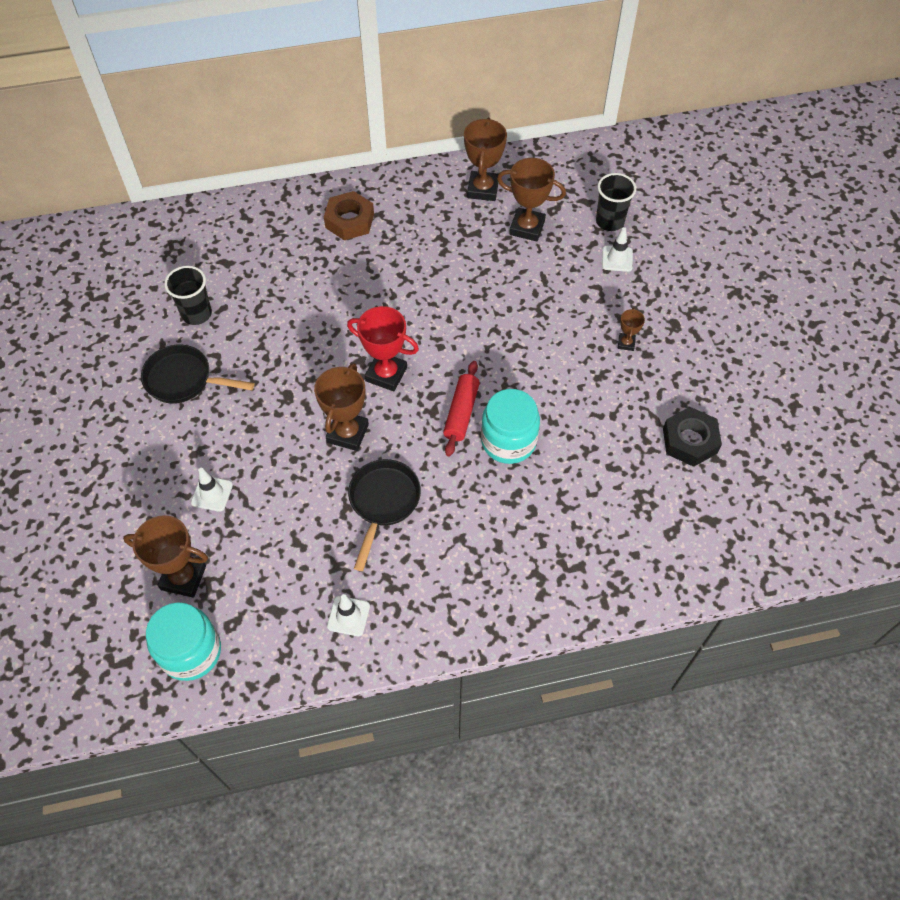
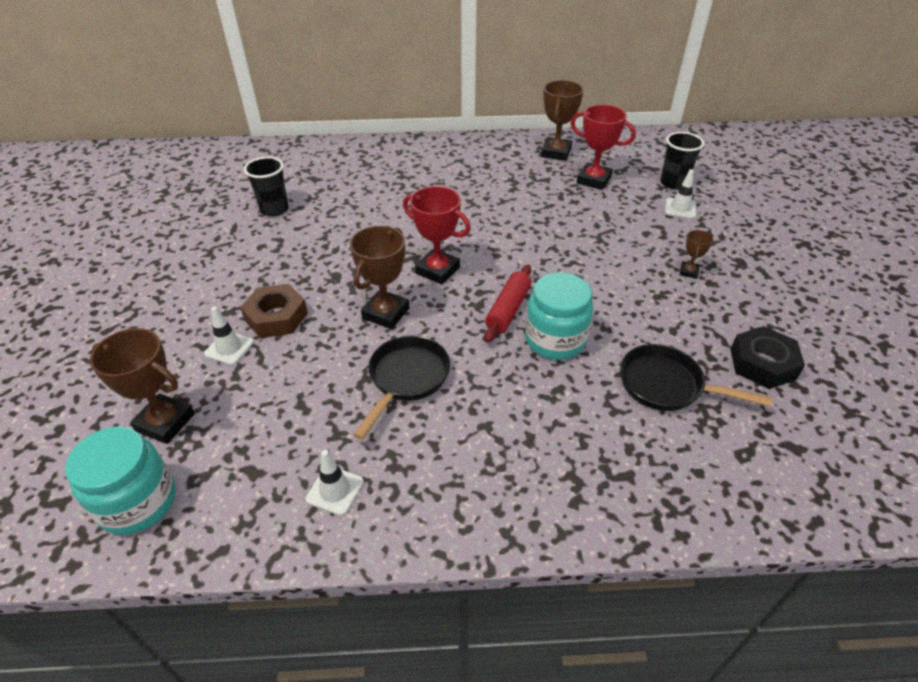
camera: 10 degrees right, 15 degrees down
black pan [141,345,255,404] -> black pan moved to [620,344,772,411]
brown nut [324,191,374,240] -> brown nut moved to [240,284,308,338]
brown trophy [497,158,566,242] -> red trophy [571,104,636,190]

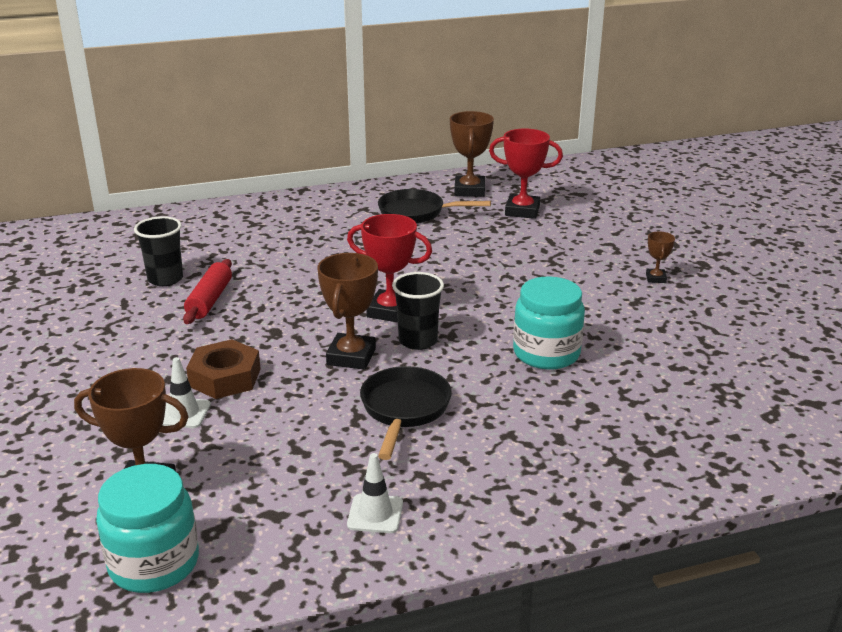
camera: 15 degrees left, 15 degrees down
red rolling pin [484,265,531,343] -> red rolling pin moved to [183,259,232,324]
black pan [620,344,772,411] -> black pan moved to [378,189,491,223]
black cup [660,132,704,189] -> black cup moved to [392,272,444,350]
white traffic cone [665,169,696,219] -> none
black nut [731,326,805,389] -> none

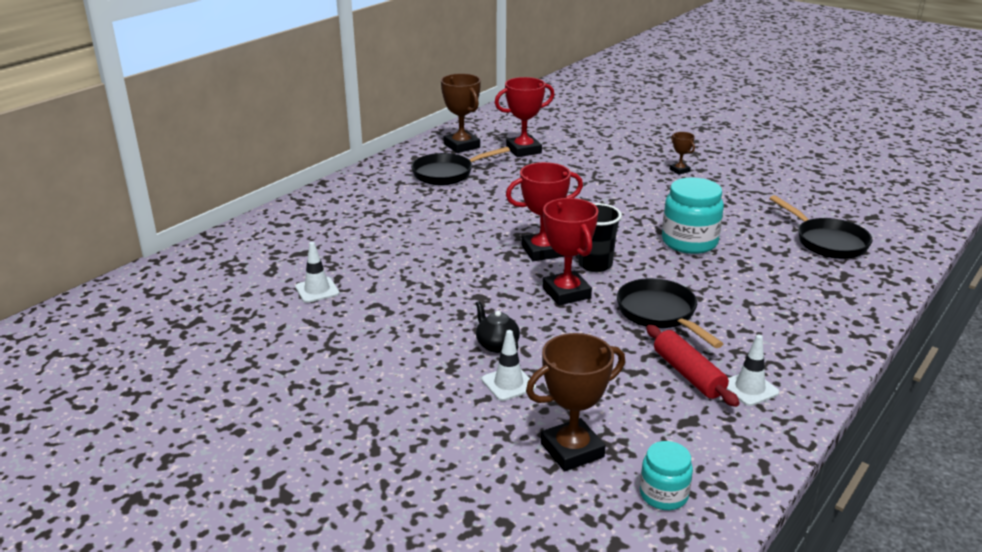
camera: 35 degrees left, 0 degrees up
turquoise jar [96,464,199,593] -> turquoise jar [640,441,693,510], size x0.58
black cup [134,216,183,286] -> white traffic cone [295,242,339,303]
red rolling pin [183,259,232,324] -> red rolling pin moved to [646,325,740,407]
brown nut [186,339,261,399] -> black teapot [476,301,520,353]
brown trophy [317,253,378,370] -> red trophy [543,198,598,305]
none -> black pan [769,195,873,259]

